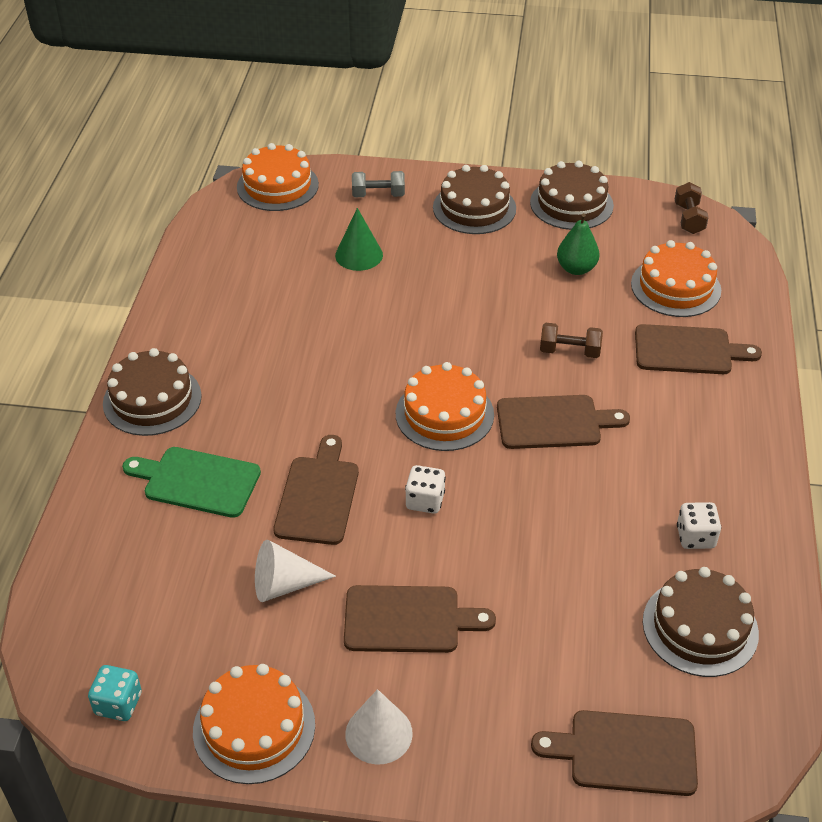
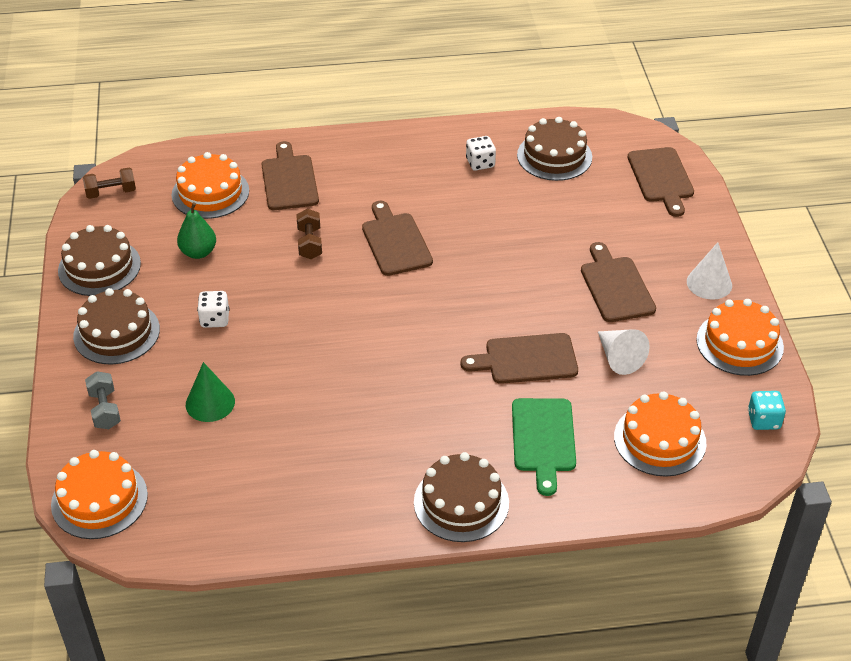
camera: 105 degrees left, 0 degrees up
orange cake [396,362,494,451] -> orange cake moved to [614,392,707,477]
white dice [405,465,446,514] -> white dice moved to [197,291,229,328]

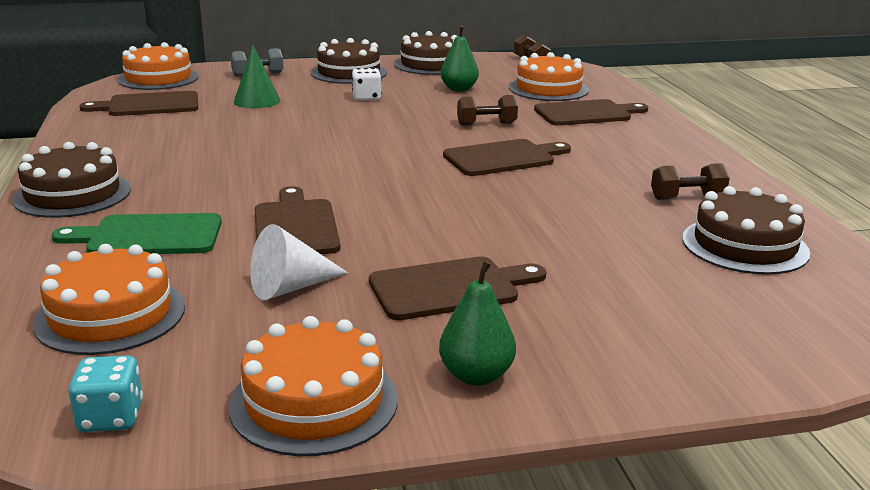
camera: 85 degrees right, 20 degrees down
white dice [466,136,496,171] -> brown dumbbell [651,163,730,200]
brown cutting board [628,147,694,217] -> brown cutting board moved to [79,91,198,116]
white cone [687,242,732,300] -> green pear [439,261,516,386]

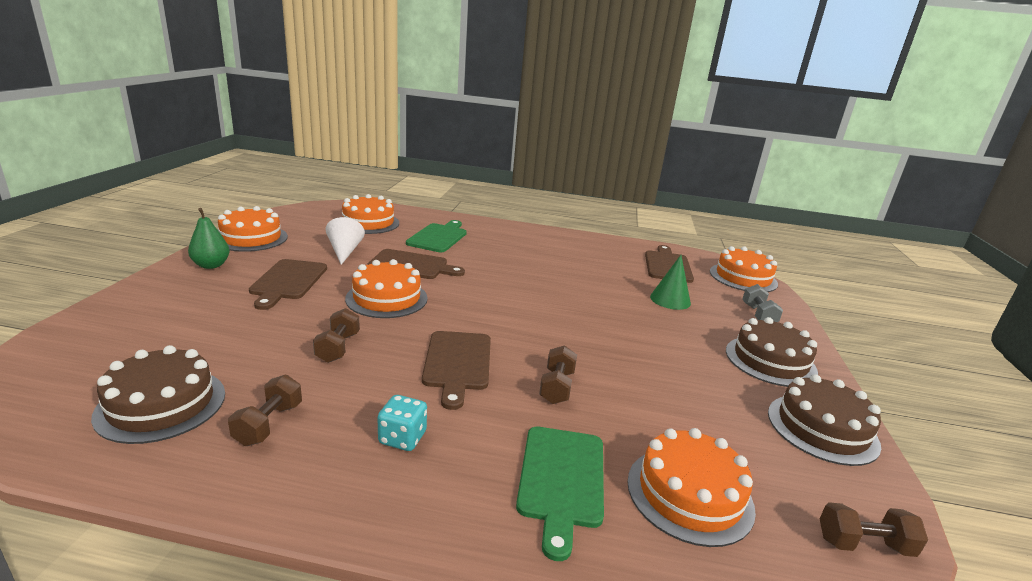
camera: 110 degrees right, 0 degrees up
brown cake [13,142,131,218] -> none
turquoise dice [68,355,143,432] -> turquoise dice moved to [377,395,427,451]
white dice [352,68,382,101] -> none
green pear [440,25,479,92] -> none
brown cutting board [534,99,648,126] -> green cutting board [516,427,604,561]
none -> brown dumbbell [313,308,360,363]
none -> orange cake [345,259,428,318]

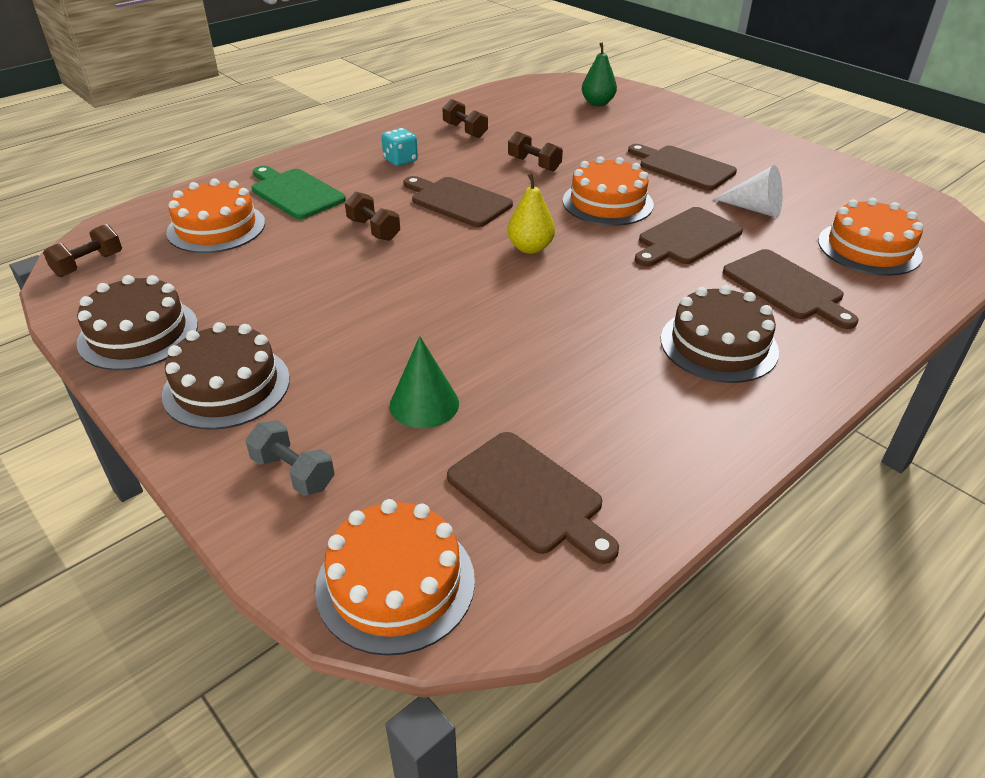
camera: 130 degrees right, 15 degrees up
brown cake [91,345,225,444] -> brown cake moved to [661,285,779,383]
green pear [188,208,230,269] -> green pear moved to [582,42,617,106]
orange cake [218,206,288,252] -> none
green cutting board [406,220,467,252] -> brown cutting board [723,249,858,329]
none -> yellow pear [507,174,555,254]

